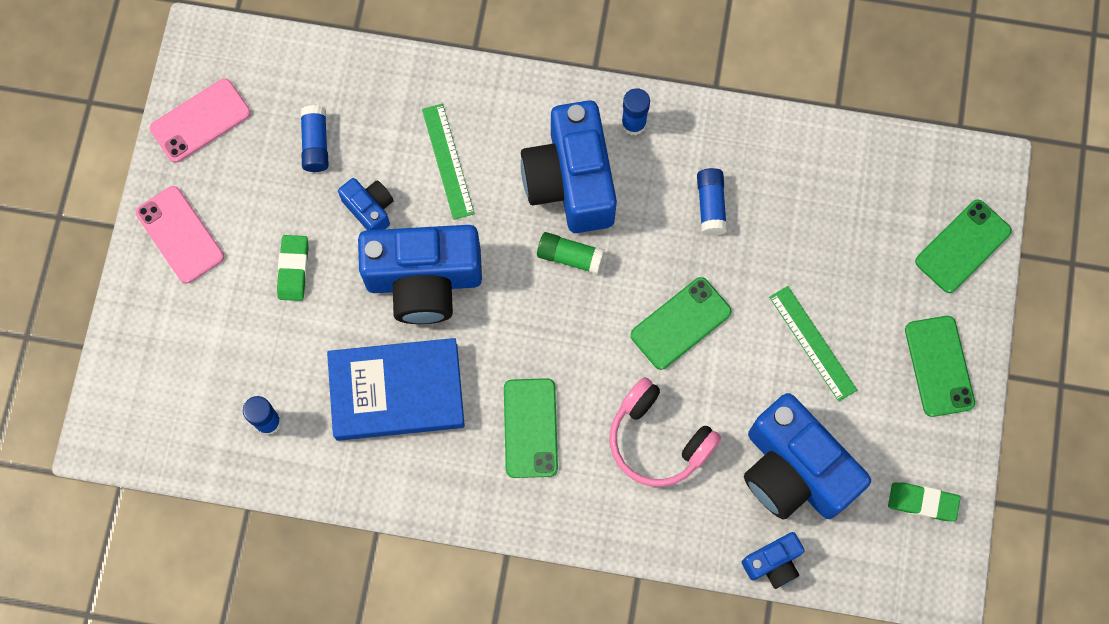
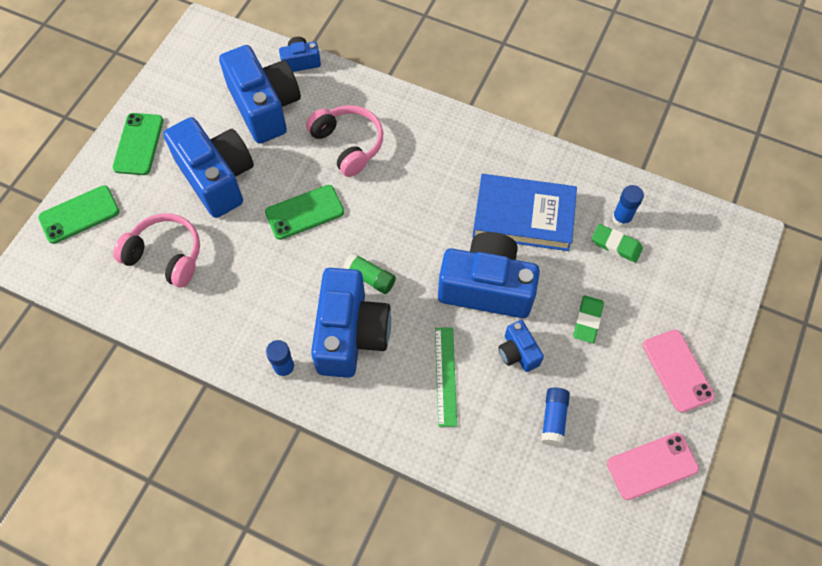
camera: 165 degrees left, 10 degrees down
green phone [504,378,558,478] -> none
blue glue stick [697,168,727,236] -> none
green ruler [769,286,857,402] -> blue camera [163,117,254,218]
green eraser [888,482,960,521] -> green eraser moved to [592,224,643,263]
none -> pink headphones [113,213,200,287]

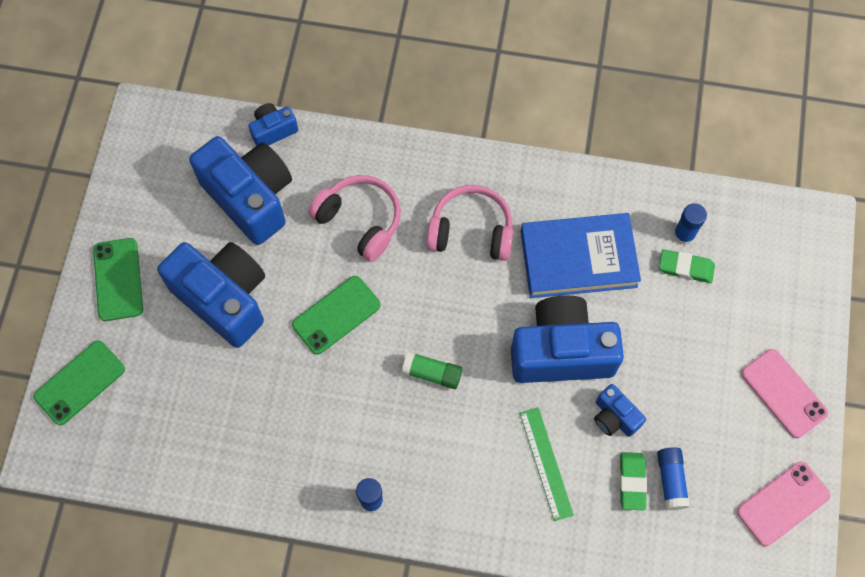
camera: 15 degrees left, 5 degrees up
pink headphones [113,213,200,287] -> pink headphones moved to [426,185,513,261]
blue camera [311,268,391,378] -> none
green eraser [574,295,604,343] -> green eraser moved to [620,452,647,510]

